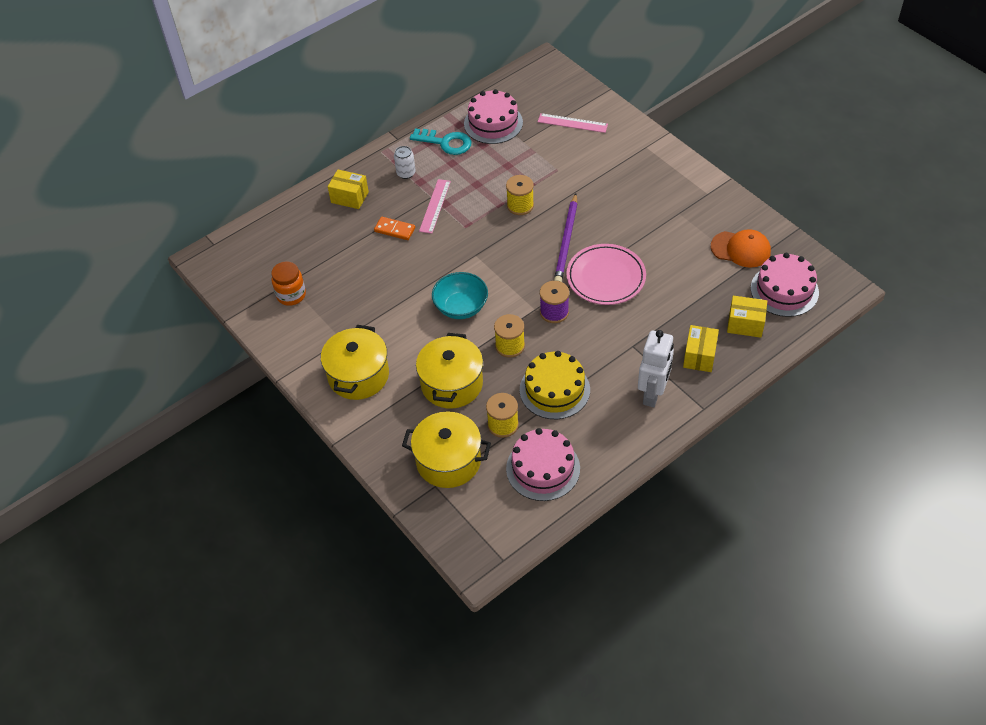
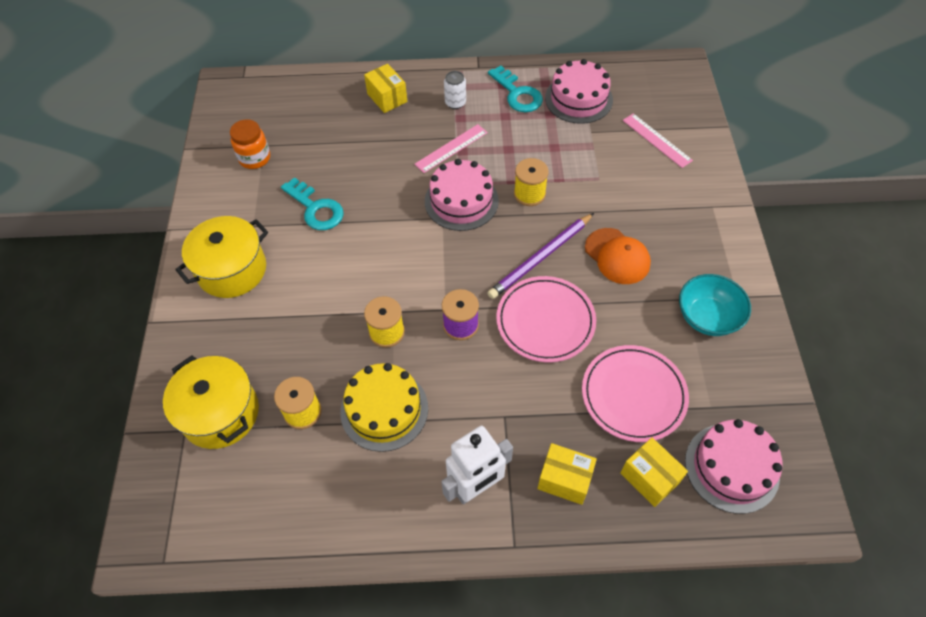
camera: 35 degrees right, 5 degrees up
orange domino [374,217,415,240] -> none
yellow pot [416,333,483,409] -> none
turquoise bowl [432,272,488,319] -> turquoise bowl moved to [679,274,751,336]
pink cake [506,428,580,501] -> pink cake moved to [425,159,499,231]
yellow box [683,325,719,372] -> yellow box turned 60 degrees clockwise [537,443,597,505]
orange cap [711,229,771,268] -> orange cap moved to [585,228,651,284]
none -> turquoise key [281,177,344,230]
none -> pink plate [582,345,689,442]

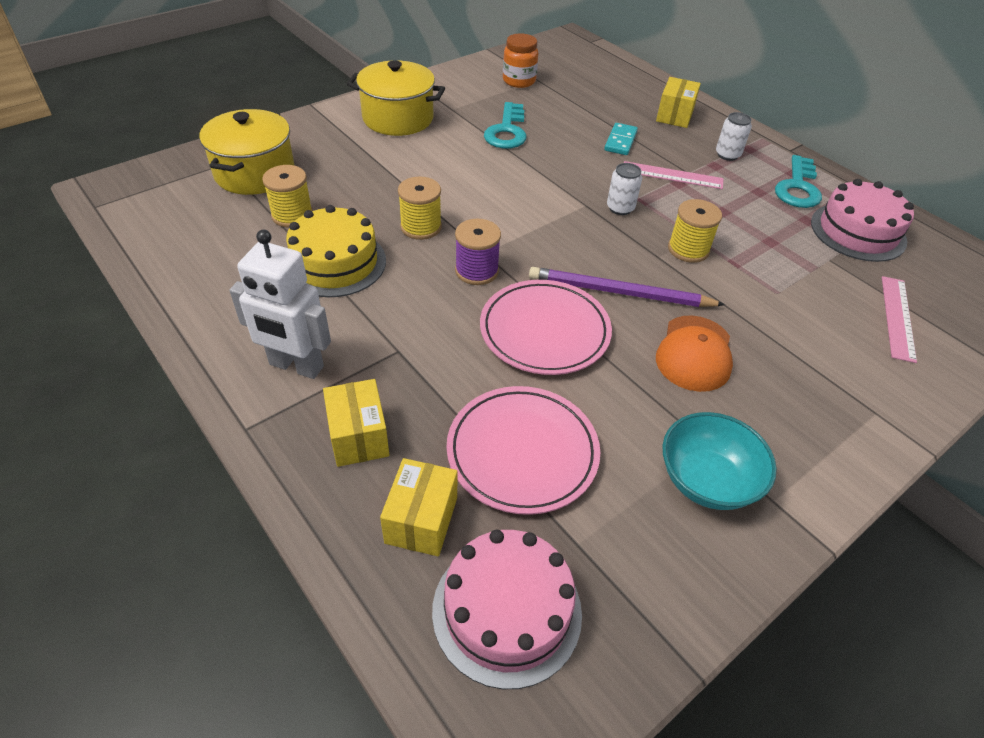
camera: 50 degrees right, 10 degrees down
pink cake [425,159,499,231] -> white can [607,163,642,215]
none -> turquoise domino [604,123,638,155]

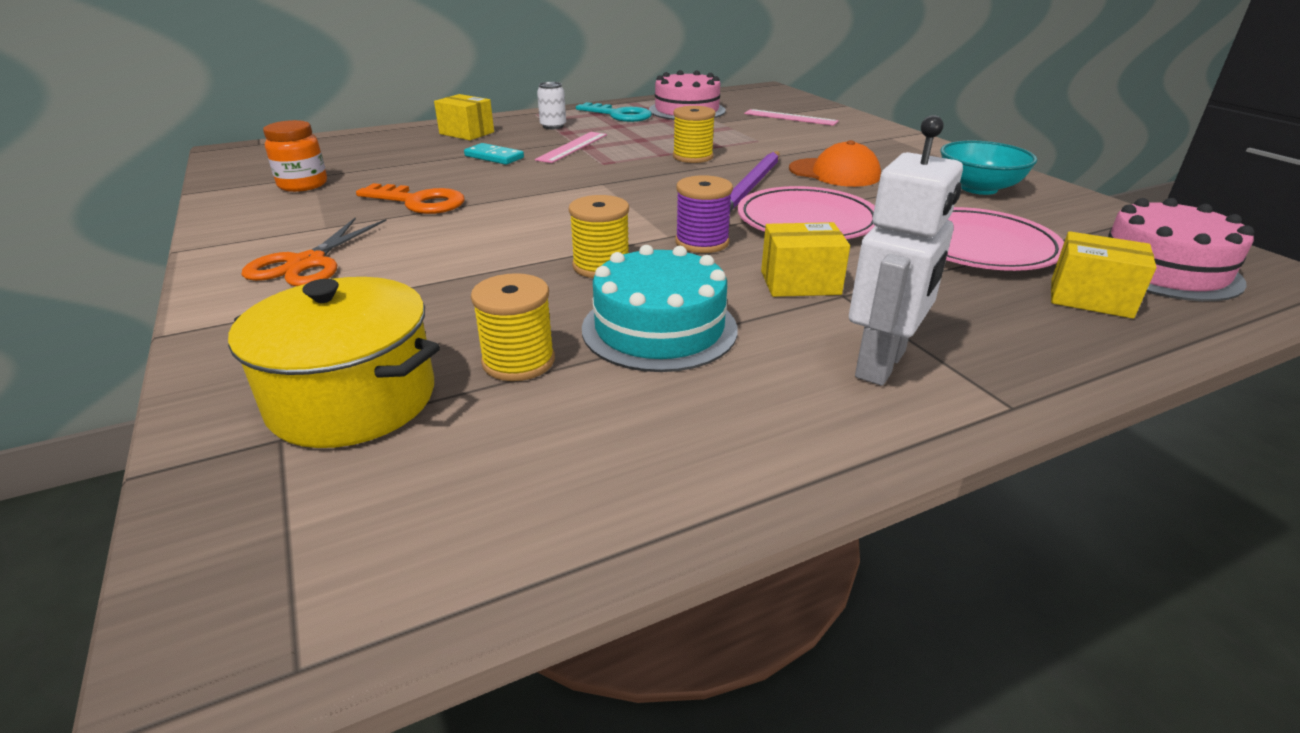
camera: 75 degrees left, 15 degrees down
yellow cake [286,205,386,297] -> turquoise cake [582,245,738,372]
yellow box [323,379,389,467] -> yellow box moved to [761,222,850,297]
yellow pot [347,60,445,136] -> orange scissors [242,218,386,286]
turquoise key [484,102,527,149] -> orange key [356,183,464,214]
white can [607,163,642,215] -> none

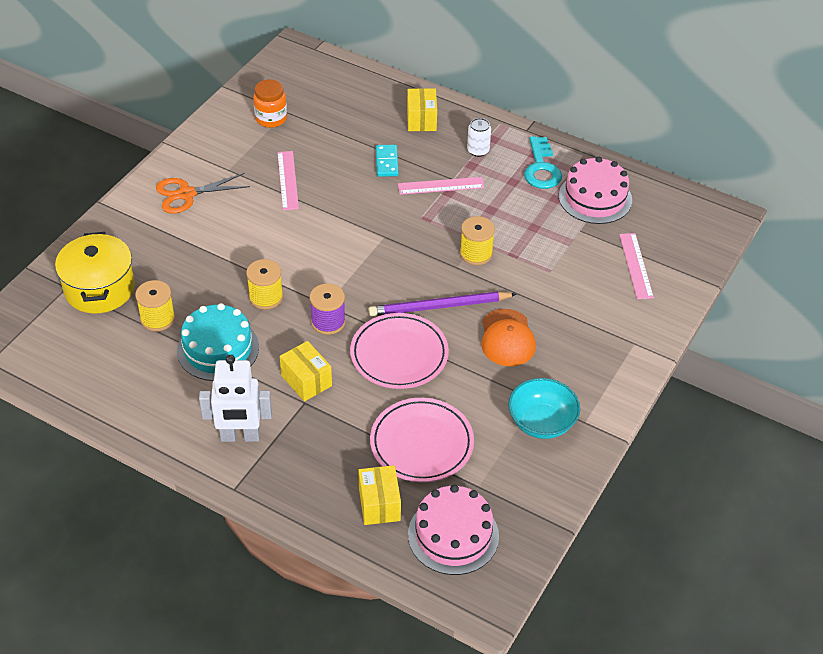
camera: 55 degrees right, 15 degrees up
orange key [356,183,464,214] -> pink ruler [277,151,299,210]

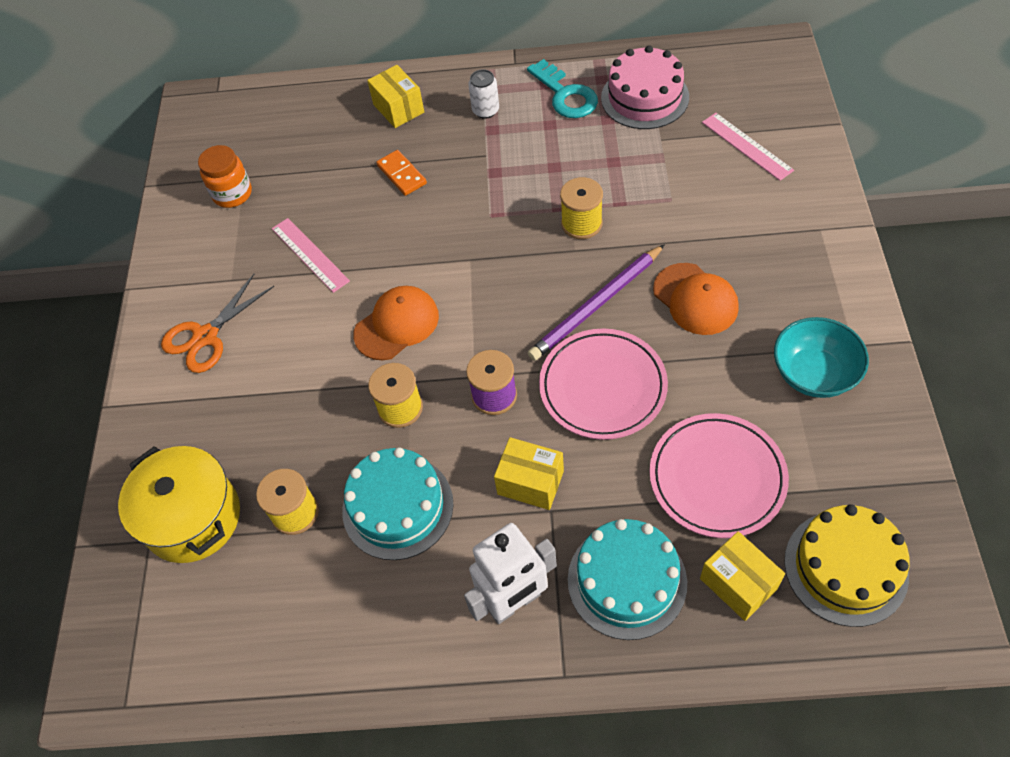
camera: 25 degrees left, 10 degrees up
turquoise domino [376,145,399,177] -> orange domino [376,150,427,196]
pink ruler [398,177,485,195] -> none
pink cake [408,485,499,575] -> yellow cake [784,504,909,627]
none -> orange cap [353,286,439,360]
none -> turquoise cake [568,519,687,640]

